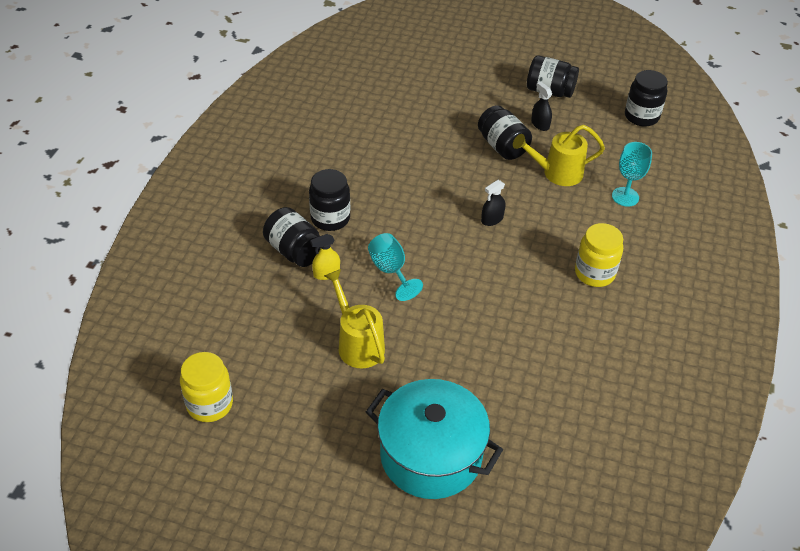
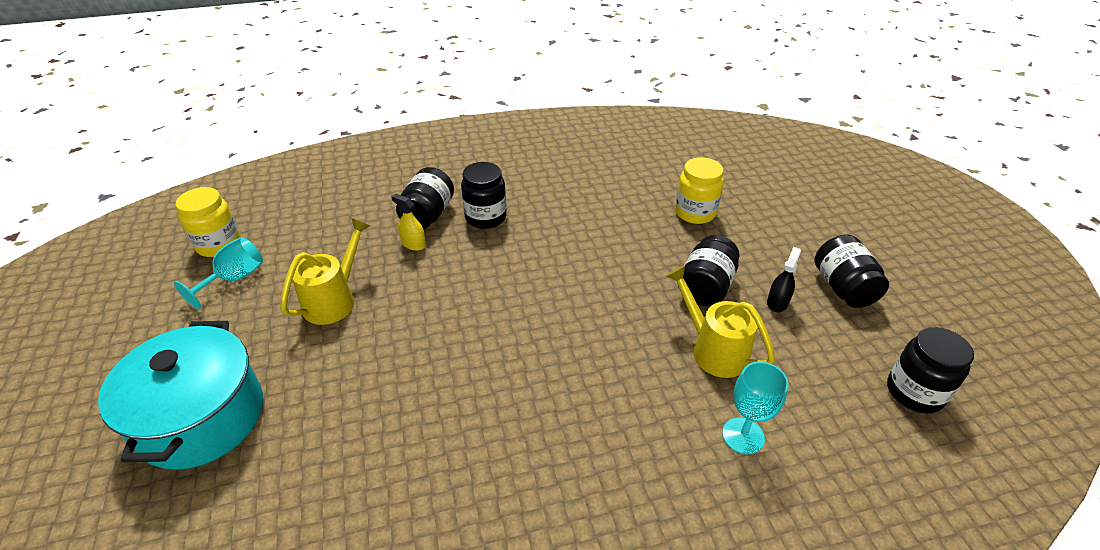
camera: 60 degrees right, 5 degrees down
turquoise goblet [368,233,423,301] -> turquoise goblet moved to [174,237,263,309]
black spray bottle [481,180,505,226] -> none
yellow jar [575,223,623,287] -> yellow jar moved to [675,157,724,224]

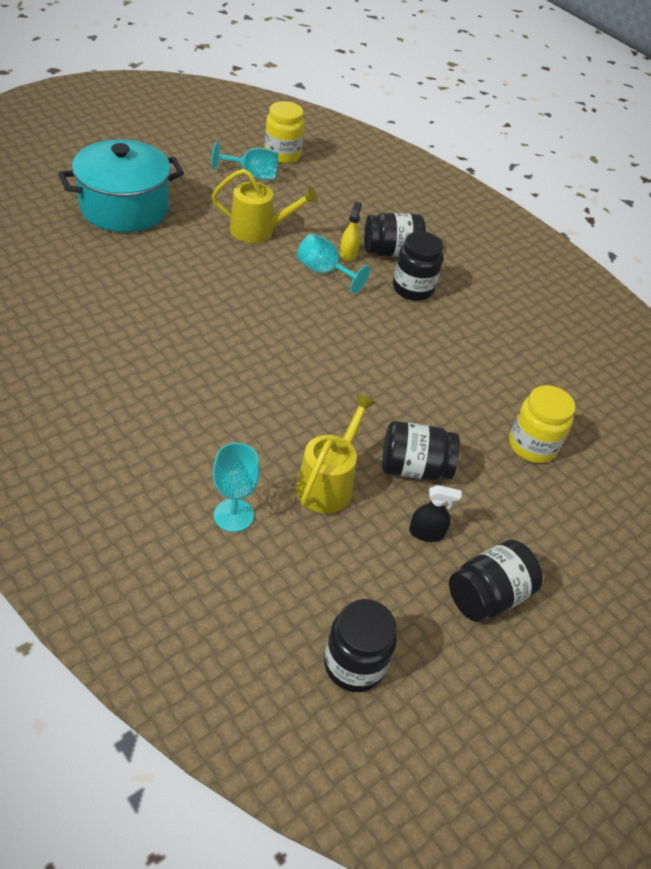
camera: 60 degrees right, 5 degrees up
none -> turquoise goblet [297,233,370,294]

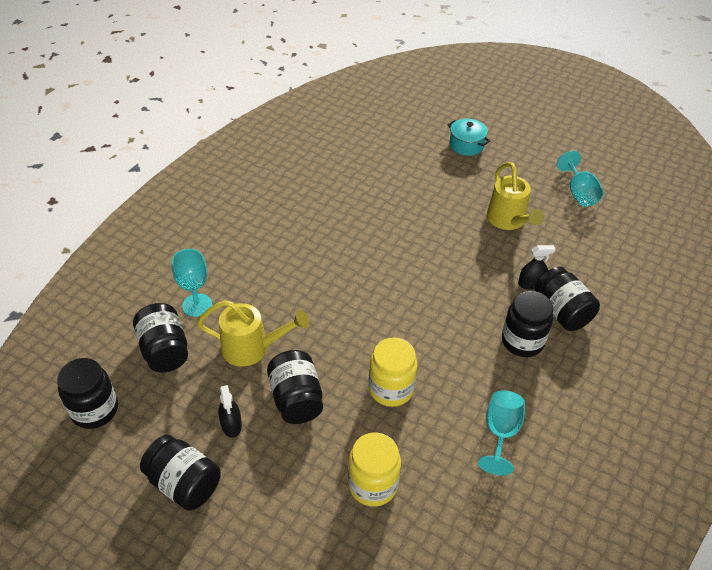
camera: 75 degrees right, 0 degrees up
turquoise pot [58,139,184,232] -> turquoise pot [448,119,490,156], size x0.48
yellow jar [265,101,305,163] -> yellow jar moved to [369,337,418,407]
turquoise goblet [297,233,370,294] -> turquoise goblet moved to [478,390,525,476]
yellow spray bottle [340,201,362,261] -> black spray bottle [518,245,556,290]
none -> black jar [133,303,188,372]

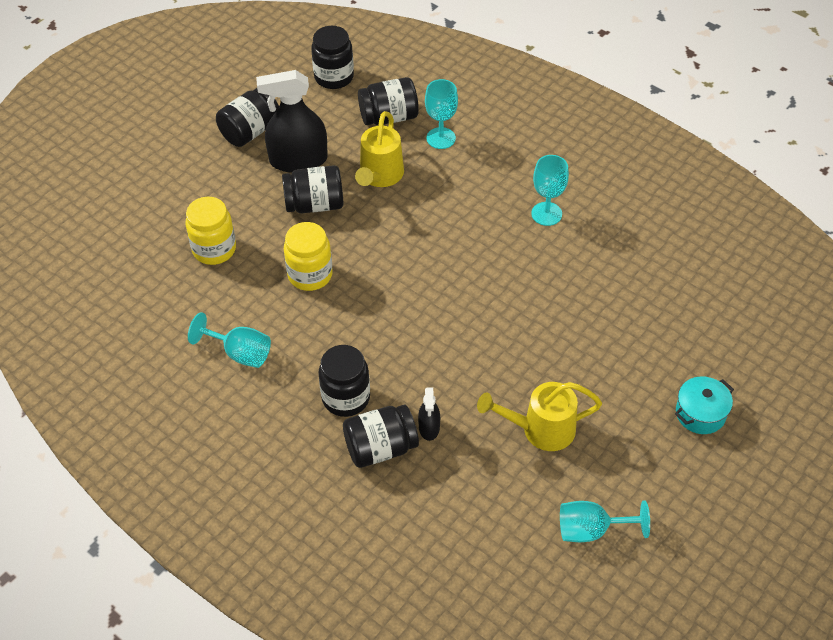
camera: 100 degrees right, 5 degrees up
black spray bottle [218,385,242,438] -> black spray bottle [256,70,328,173], size x2.11
none -> turquoise goblet [531,155,569,226]

